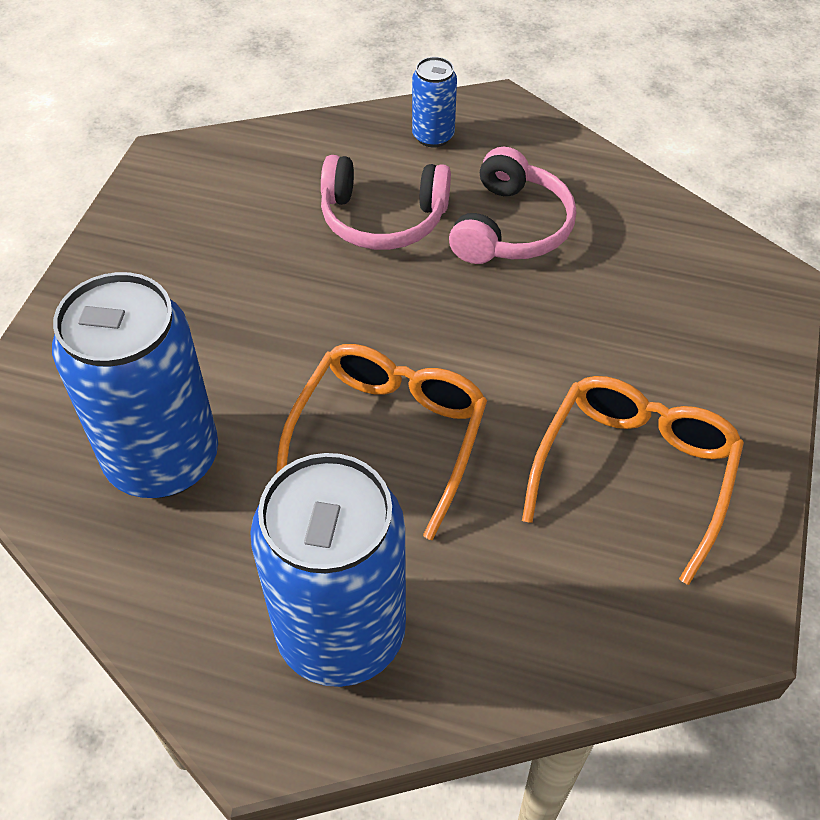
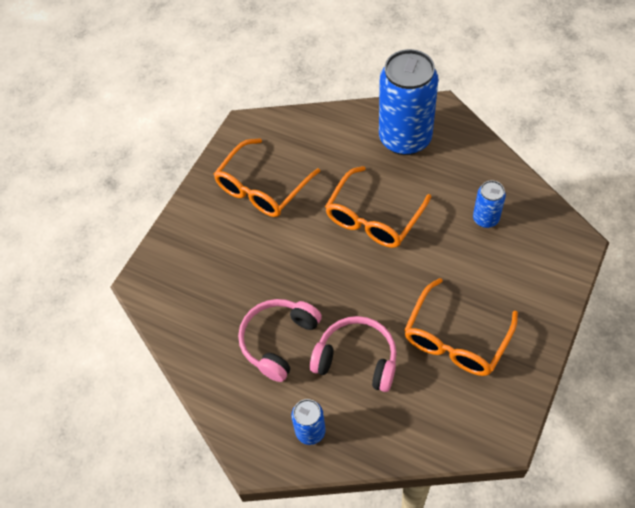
camera: 165 degrees left, 5 degrees up
blue can [52,272,218,498] -> blue can [473,180,506,228], size x0.47
none -> orange glasses [404,278,518,376]

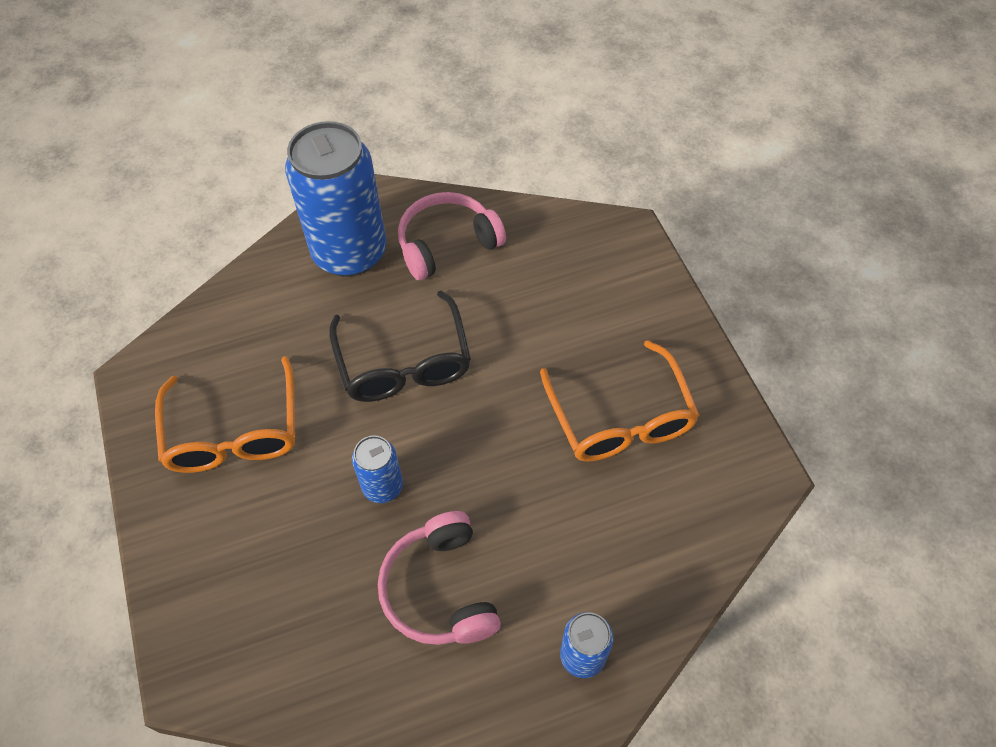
camera: 50 degrees left, 0 degrees up
pink headphones [310,316,397,392] -> pink headphones moved to [398,192,506,280]
orange glasses [325,166,431,248] -> black glasses [329,291,471,402]
blue can [473,180,506,228] -> blue can moved to [352,435,403,503]

